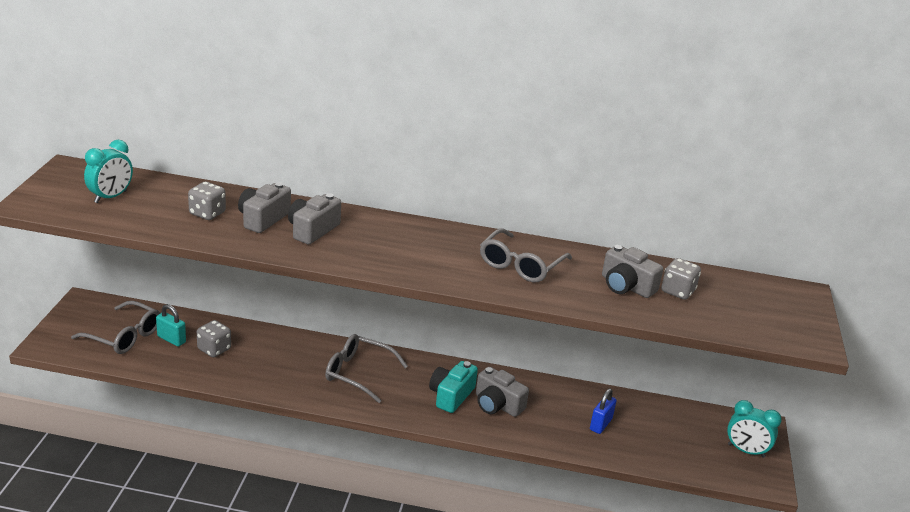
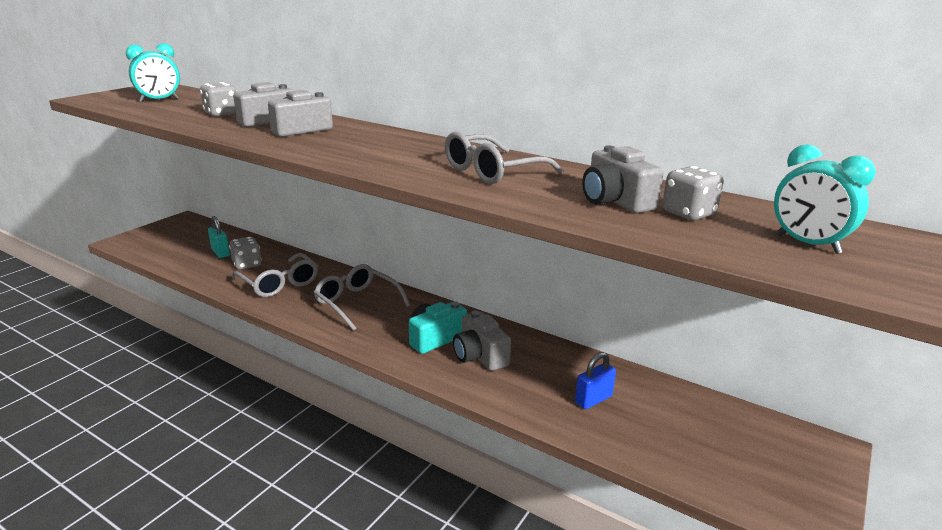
camera: 25 degrees right, 5 degrees down
grey glasses [71,301,161,354] -> grey glasses moved to [232,253,318,297]
turquoise clock [727,400,782,458] -> turquoise clock moved to [774,144,876,254]

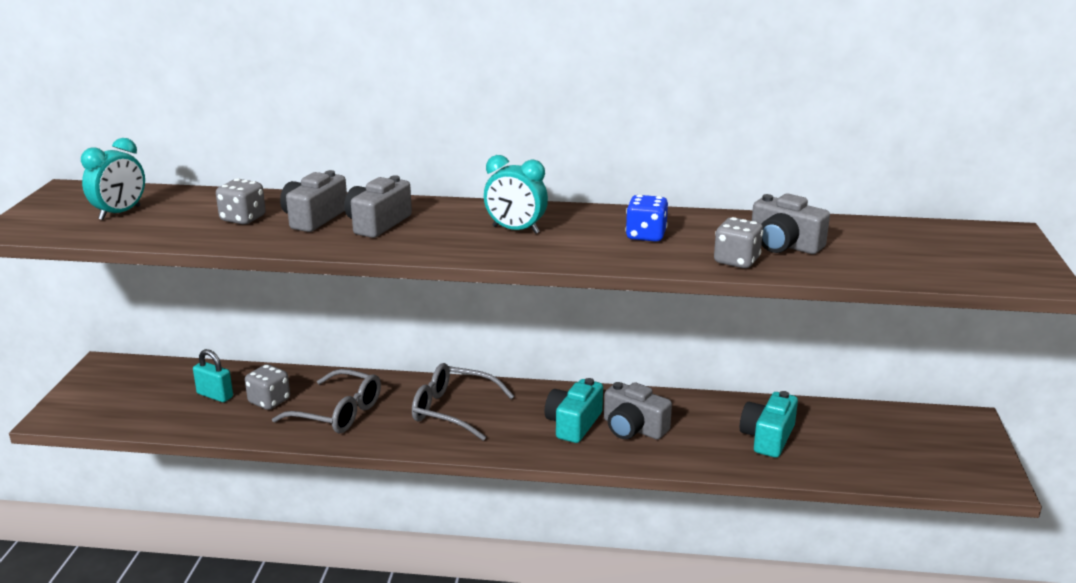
camera: 25 degrees left, 0 degrees up
grey glasses [445,132,563,184] -> blue dice [625,195,668,242]
blue padlock [575,352,616,409] -> turquoise camera [740,391,798,458]
grey dice [662,166,724,220] -> grey dice moved to [714,217,763,268]
turquoise clock [774,144,876,254] -> turquoise clock moved to [484,155,548,234]

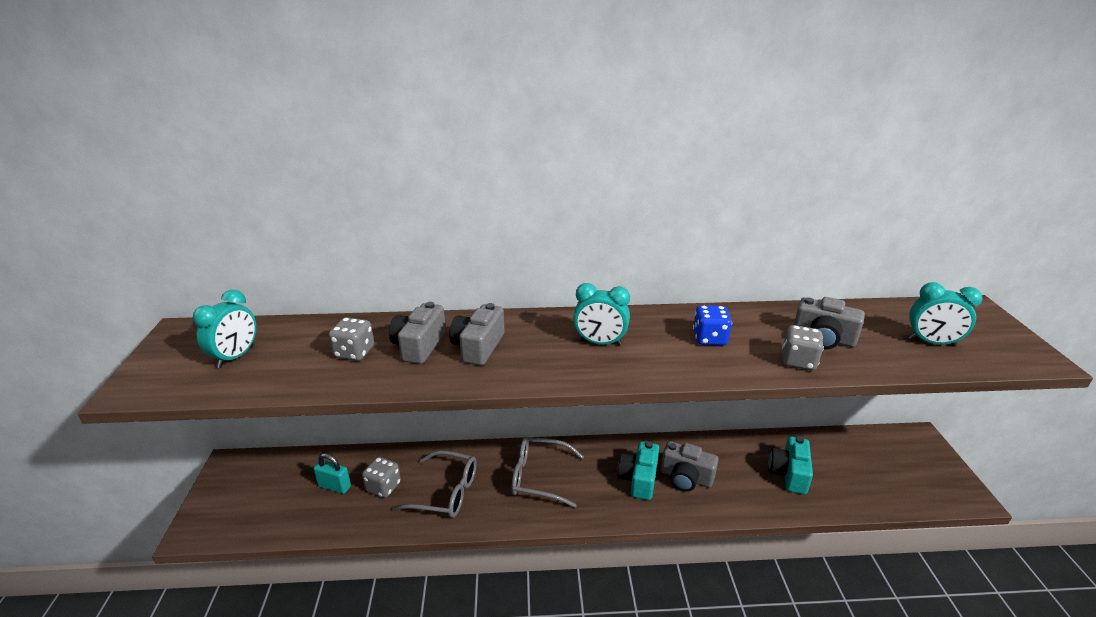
camera: 10 degrees left, 5 degrees up
none -> turquoise clock [909,282,983,346]

